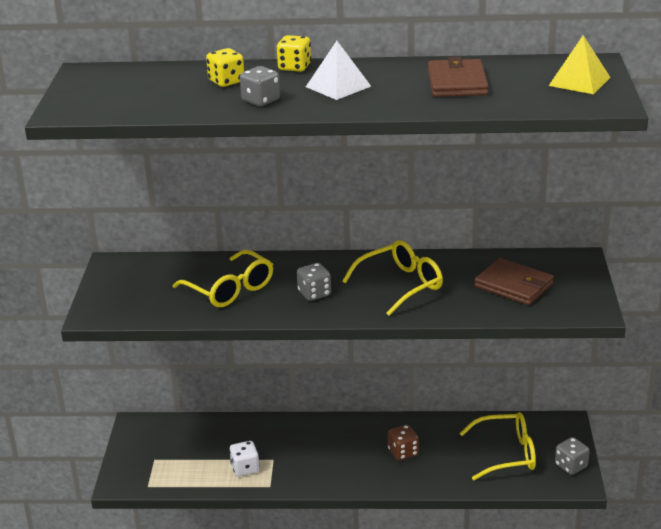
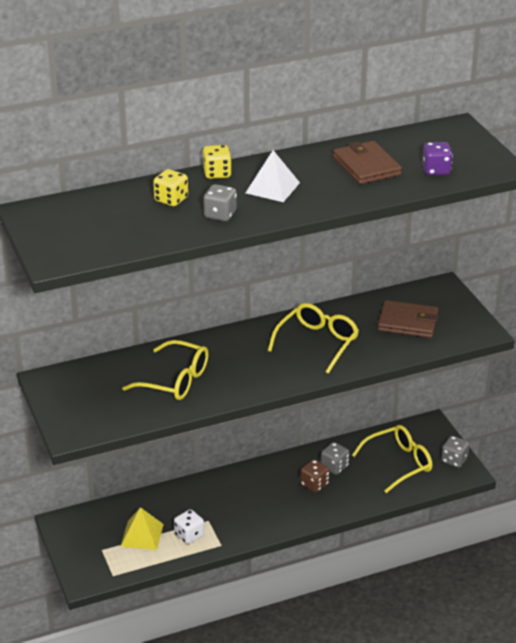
camera: 25 degrees left, 5 degrees up
grey dice [297,263,331,301] -> grey dice moved to [321,442,349,475]
yellow pyramid [549,35,611,94] -> yellow pyramid moved to [120,507,164,550]
none -> purple dice [422,142,453,175]

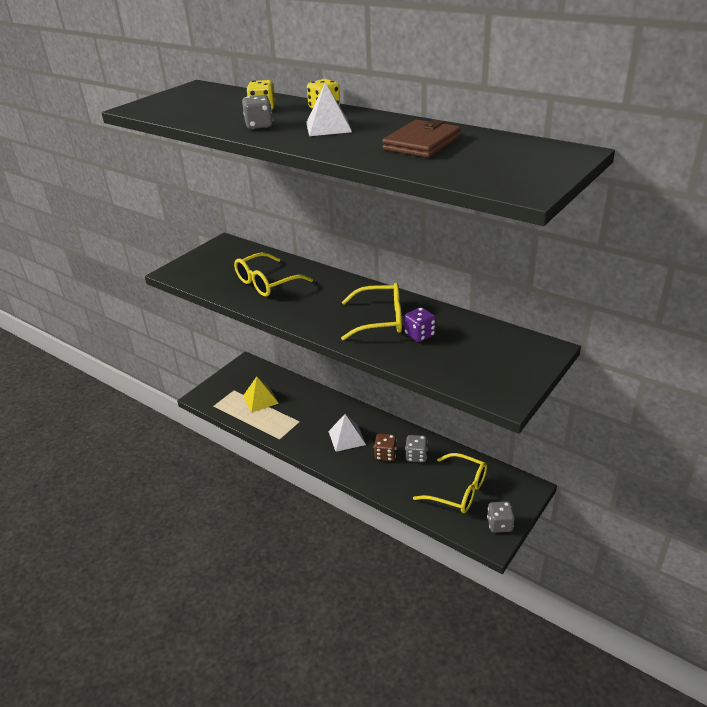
camera: 60 degrees right, 0 degrees up
yellow glasses [122,340,209,400] -> yellow glasses turned 60 degrees clockwise [234,252,313,297]
white dice [174,509,204,544] -> none
brown wallet [378,300,438,338] -> none
purple dice [422,142,453,175] -> purple dice moved to [404,307,436,342]
none -> white pyramid [328,414,366,452]

